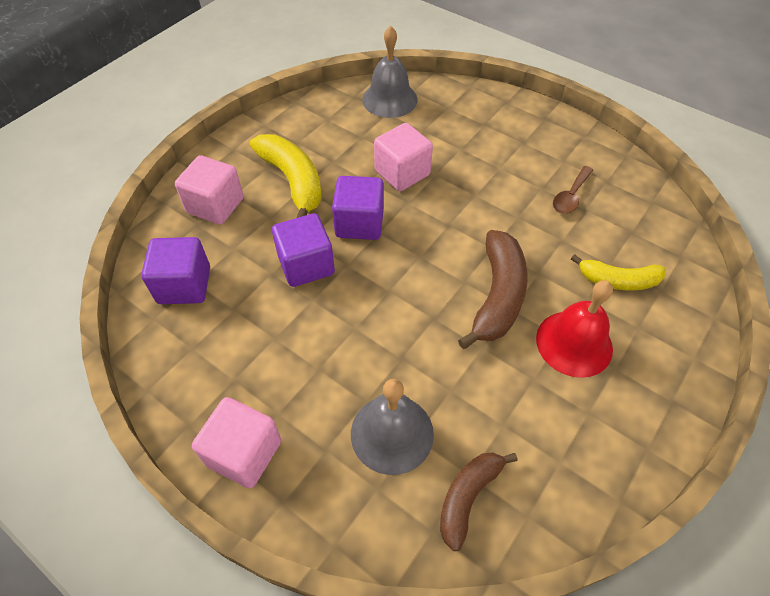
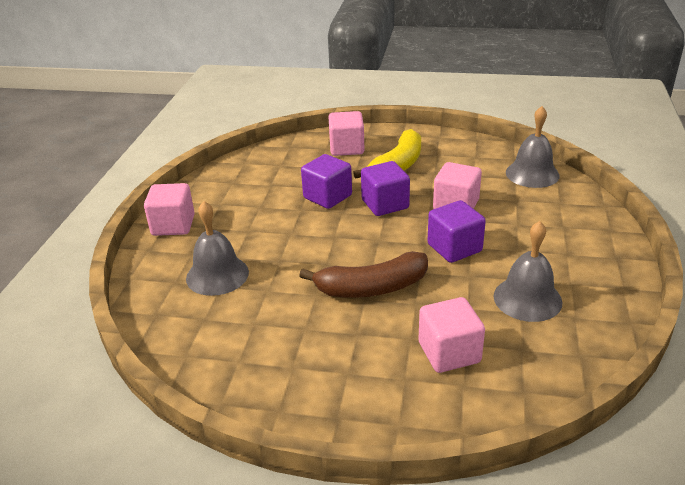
camera: 65 degrees right, 20 degrees down
purple cube [141,237,210,304] -> purple cube moved to [427,200,486,263]
brown banana [440,452,518,551] -> none
red bell [536,280,613,378] -> none
brown spoon [553,166,593,214] -> grey bell [494,221,562,322]
yellow banana [571,254,666,291] -> pink cube [419,297,485,373]

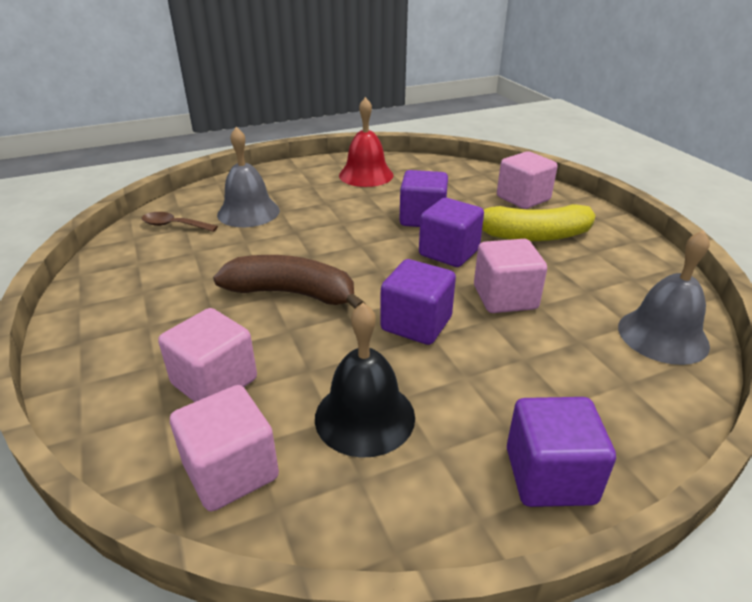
camera: 55 degrees right, 0 degrees up
pink cube [144,183,195,236] -> pink cube moved to [170,385,279,511]
brown banana [299,251,428,298] -> brown banana turned 150 degrees clockwise [213,255,364,309]
grey bell [494,221,562,322] -> black bell [315,303,415,458]
none -> brown spoon [142,212,218,232]
none -> red bell [339,97,394,187]
none -> purple cube [507,397,616,507]

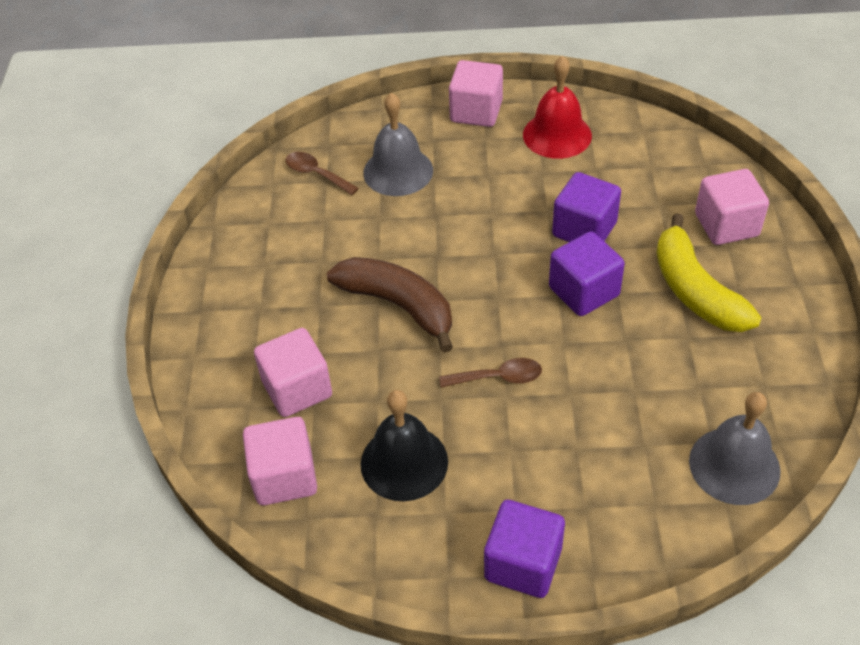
camera: 25 degrees right, 15 degrees up
purple cube [380,259,456,345] -> brown spoon [439,358,542,388]
pink cube [474,239,547,313] -> pink cube moved to [449,60,503,127]
yellow banana [482,204,596,242] -> yellow banana turned 45 degrees clockwise [657,213,761,332]

